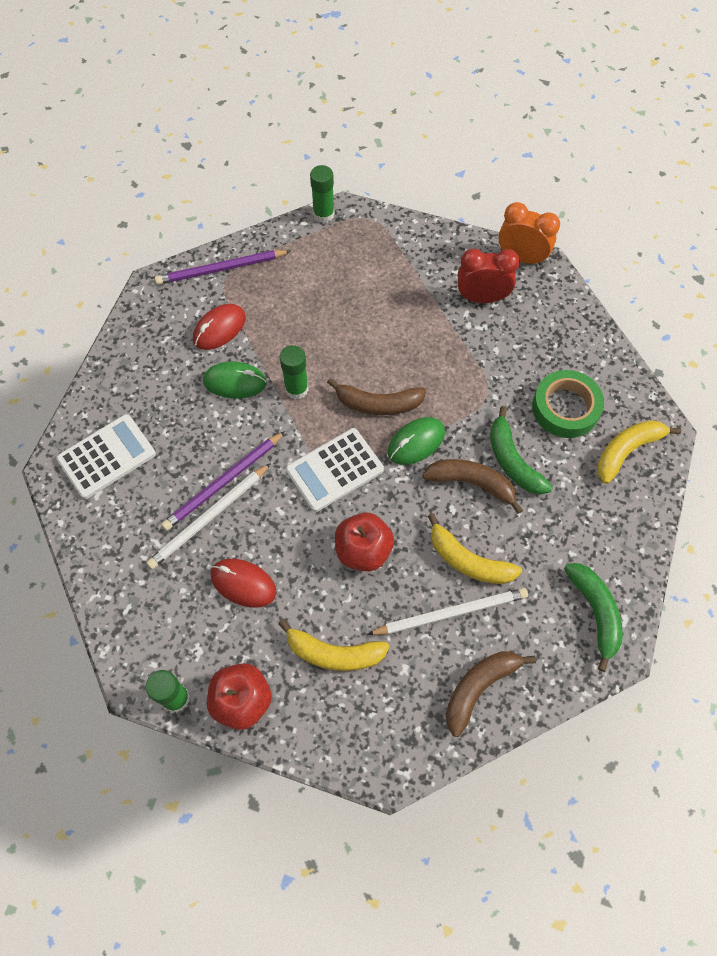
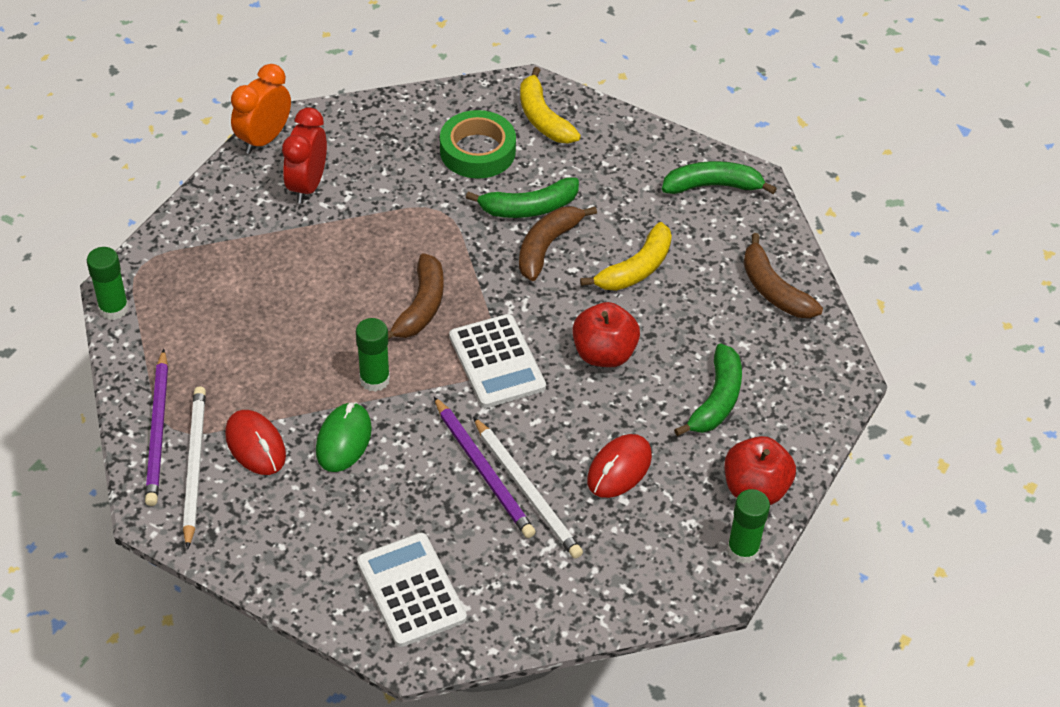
camera: 80 degrees left, 15 degrees down
yellow banana [278,619,390,671] -> green banana [674,343,742,436]
white pencil [367,588,528,635] -> white pencil moved to [183,386,206,550]
green mouse [388,417,445,465] -> none

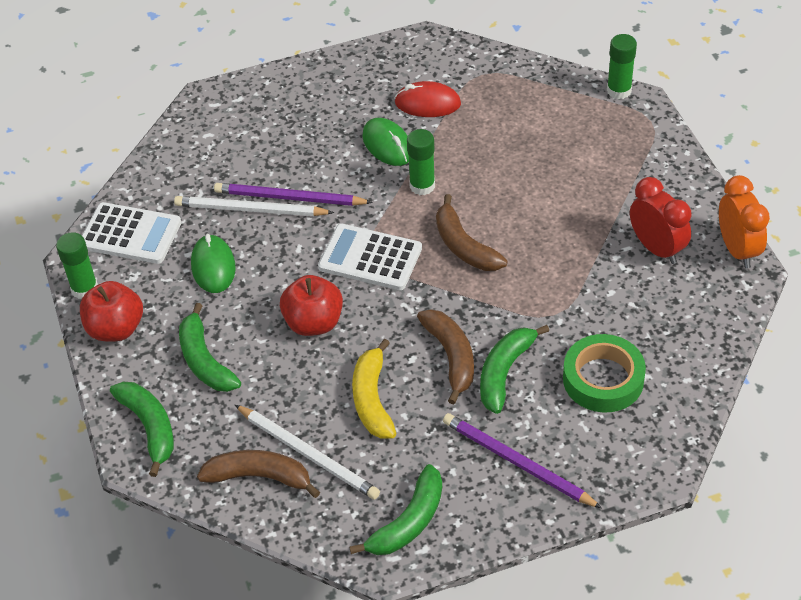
camera: 135 degrees right, 0 degrees up
purple pencil [145,349,168,506] -> purple pencil moved to [443,413,602,508]
white pencil [183,386,206,550] -> white pencil moved to [235,405,380,499]
white calculator [357,533,467,647] -> white calculator moved to [82,202,182,264]
yellow banana [520,67,581,144] -> none
red mouse [587,434,652,498] -> green mouse [191,234,236,293]
none -> green banana [110,382,174,477]

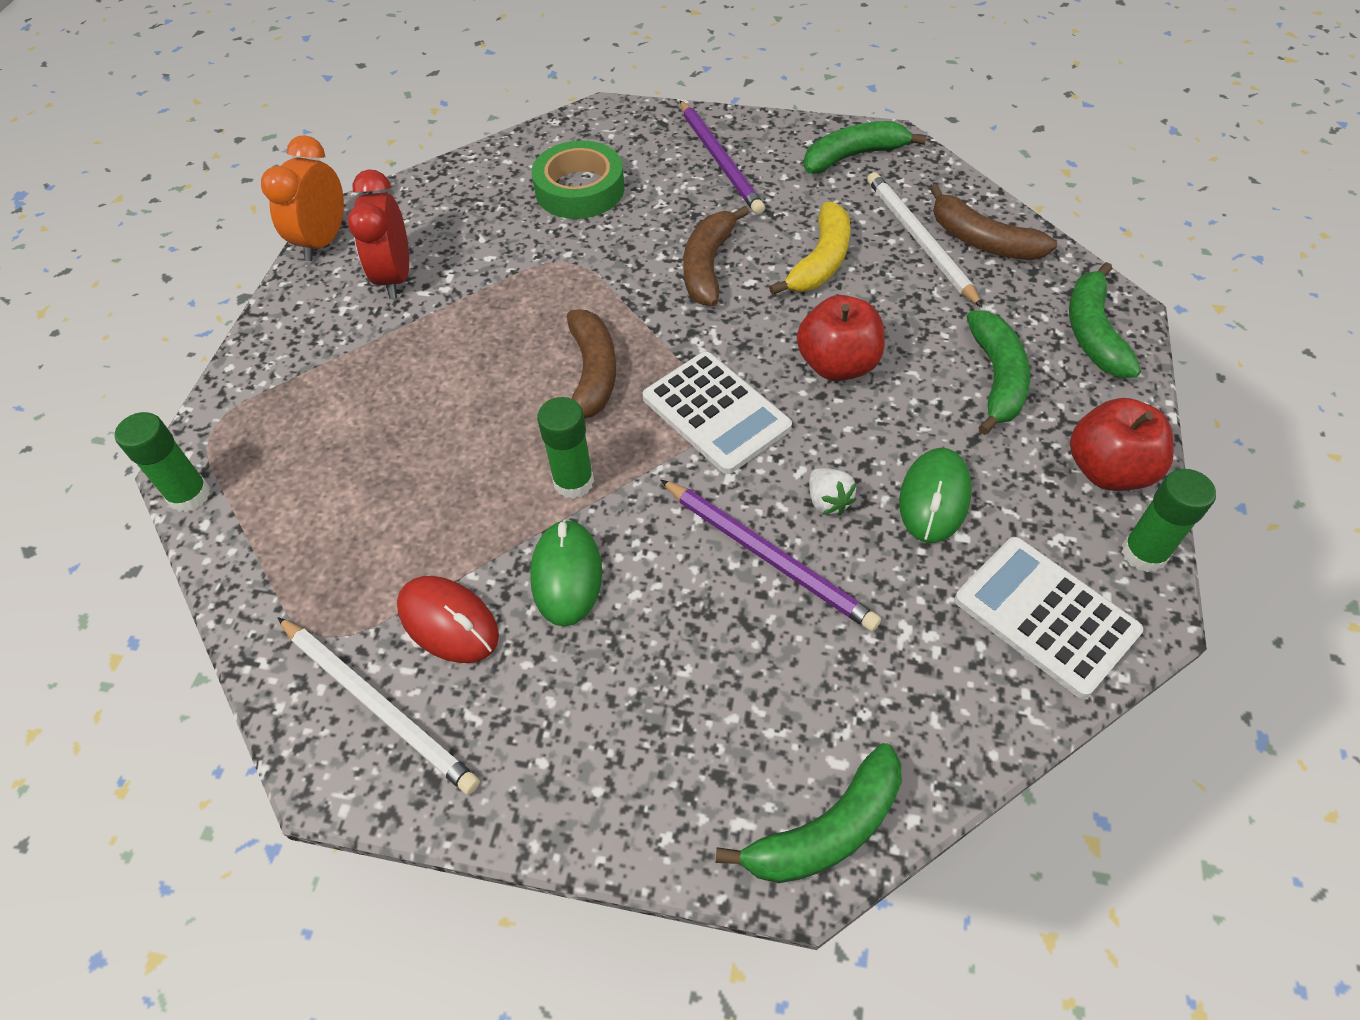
camera: 150 degrees left, 5 degrees up
white pencil [174,196,334,216] -> white pencil moved to [277,617,480,794]
green banana [480,325,549,414] -> green banana moved to [716,743,902,883]
none -> white strawberry [809,468,857,515]

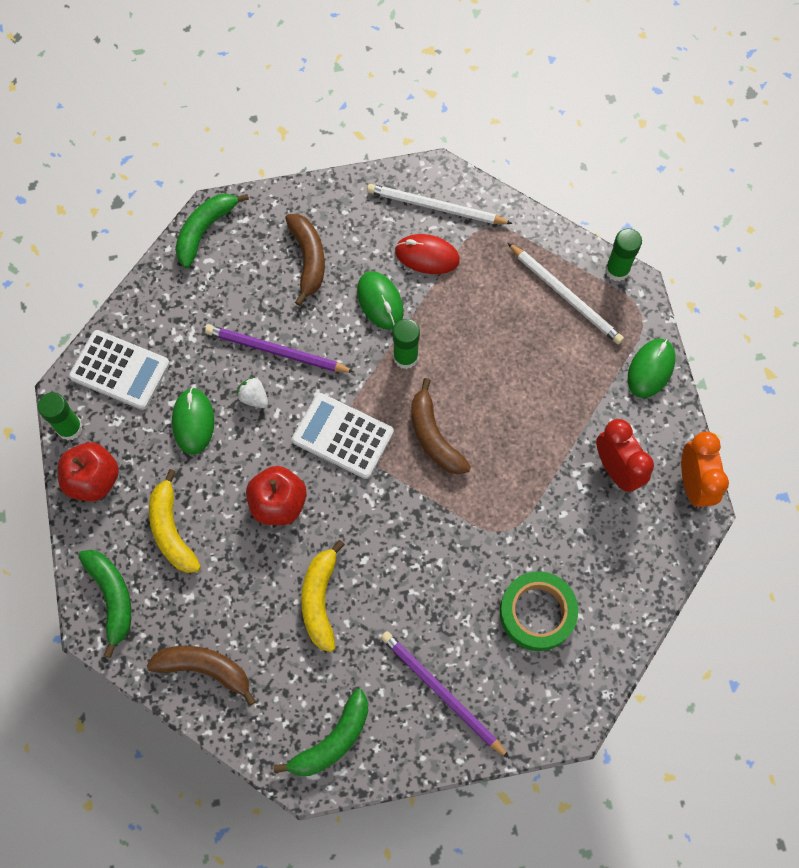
camera: 155 degrees right, 15 degrees up
brown banana [683,206,749,306] -> brown banana moved to [285,214,325,306]
white pencil [867,172,983,308] -> white pencil moved to [508,243,624,344]
green banana [967,310,1030,435] -> yellow banana [149,469,201,573]
none -> green mouse [628,339,675,398]

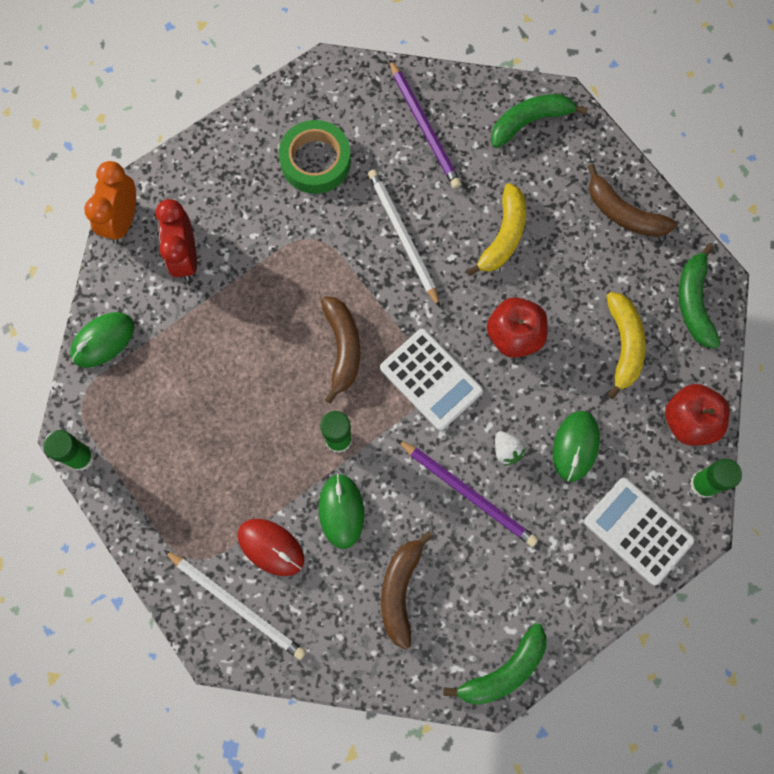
camera: 160 degrees left, 5 degrees up
white pencil [508,243,624,344] -> white pencil moved to [368,169,440,307]

